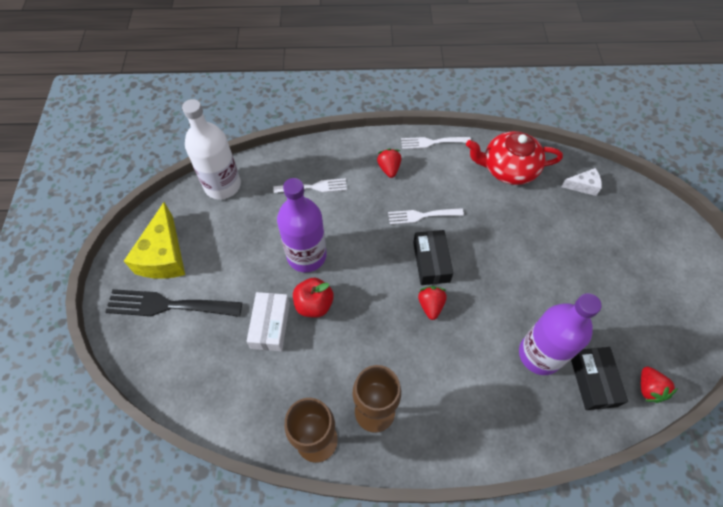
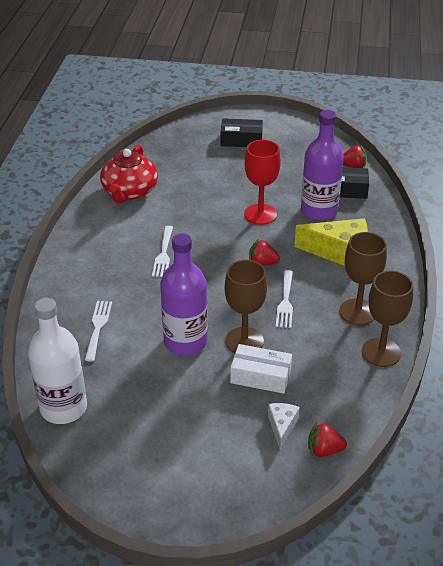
camera: 80 degrees left, 20 degrees down
black fork [105,289,242,317] -> none
yellow cheese [124,202,185,279] -> yellow cheese moved to [294,218,368,266]
red apple [293,277,334,318] -> brown goblet [225,260,267,353]
red strawberry [377,149,401,178] -> red strawberry moved to [308,422,347,457]
white fork [401,137,471,149] -> white fork moved to [276,270,293,328]
black box [413,230,453,285] -> black box moved to [221,118,263,147]
white cheese [561,168,602,196] -> white cheese moved to [268,403,300,449]
none -> red goblet [244,140,281,225]

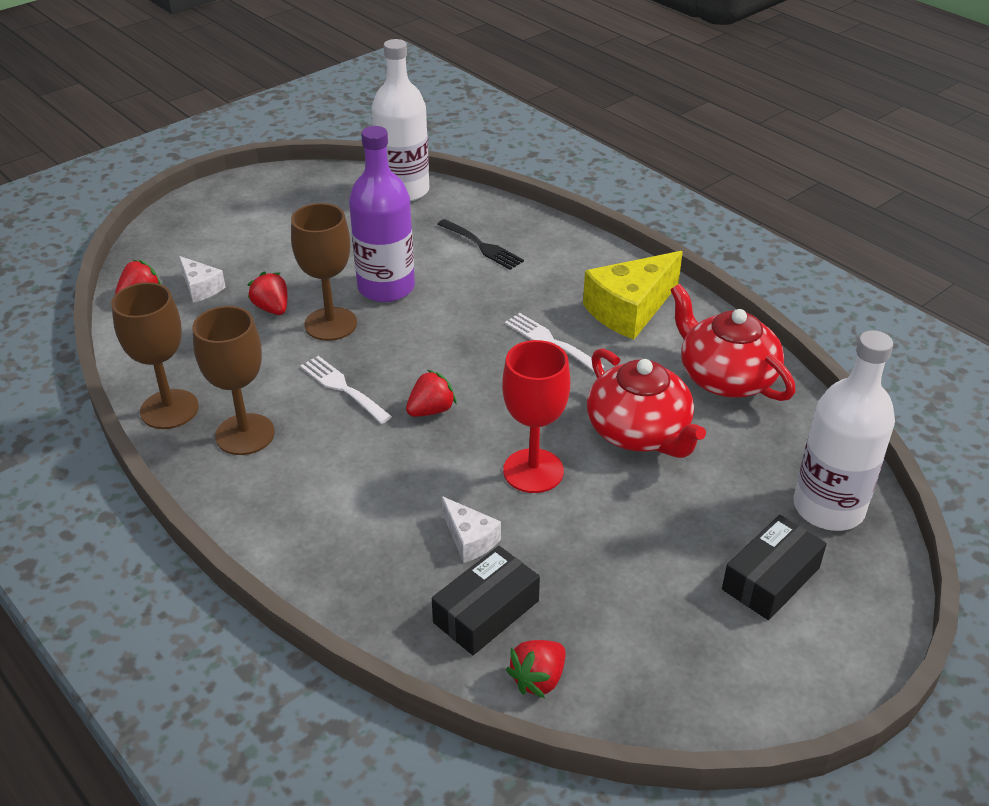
camera: 130 degrees right, 0 degrees up
white fork [85,301,112,362] -> black fork [437,219,524,270]
white box [230,344,292,394] -> red strawberry [247,271,287,315]
yellow cheese [294,218,368,266] -> yellow cheese moved to [583,251,683,340]
purple bottle [301,110,344,221] -> white cheese [442,496,501,563]
none -> red teapot [587,348,706,458]
none -> white bottle [794,330,895,531]

